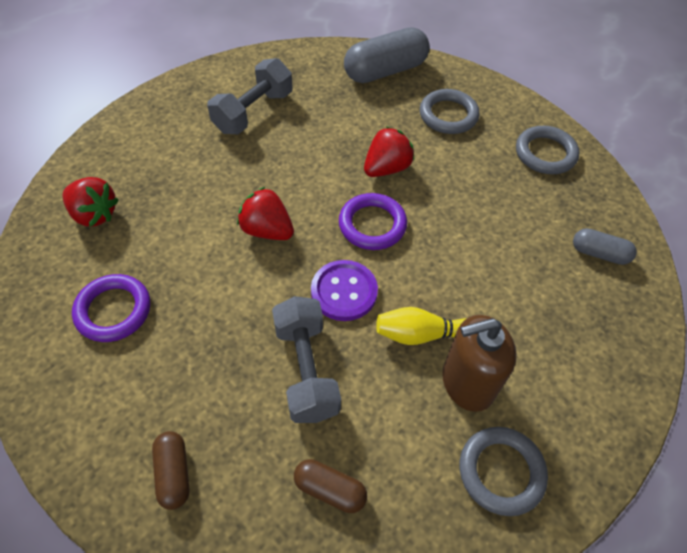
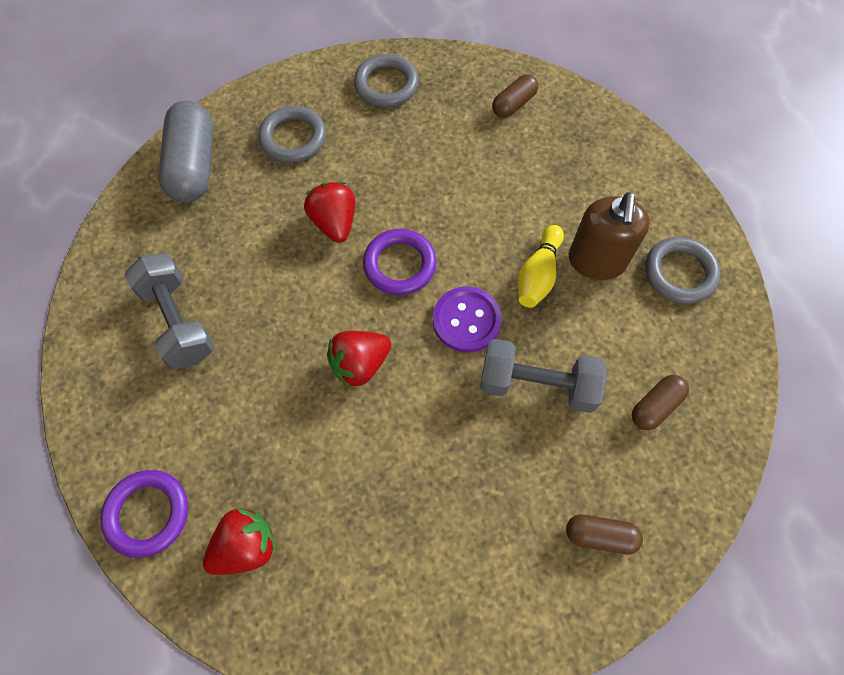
camera: 65 degrees left, 10 degrees up
purple ring [72,274,150,342] -> purple ring moved to [100,470,188,558]
grey capsule [573,228,637,265] -> brown capsule [492,74,538,118]

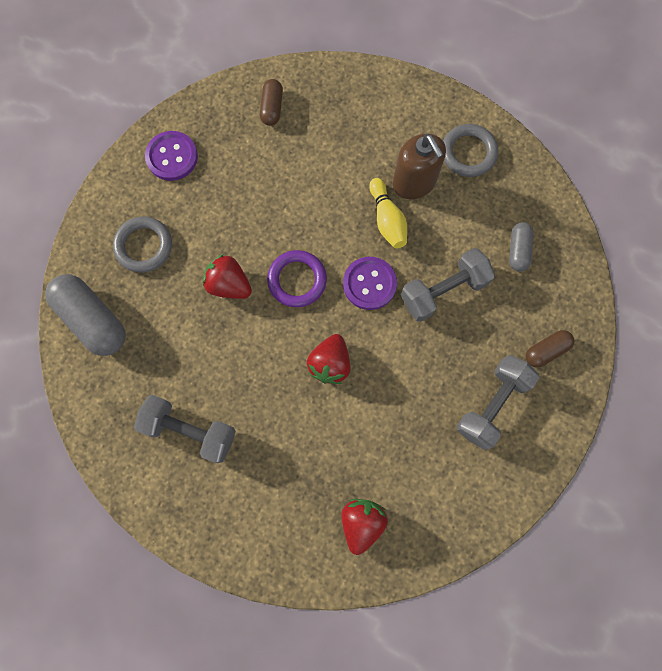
camera: 40 degrees left, 10 degrees up
purple ring [100,470,188,558] -> none
grey ring [354,54,419,107] -> purple button [145,131,198,181]
brown capsule [632,375,689,430] -> grey capsule [509,222,534,272]
none -> grey dumbbell [457,355,539,450]

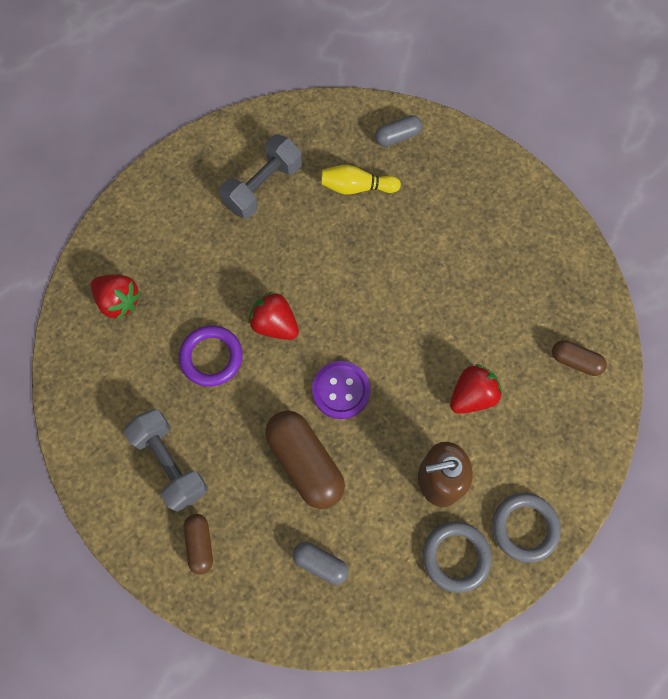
camera: 110 degrees right, 5 degrees down
grey capsule [45,274,126,356] -> grey capsule [375,115,422,147], size x0.54
grey ring [113,216,172,273] -> grey ring moved to [492,493,561,563]
purple button [145,131,198,181] -> none
red strawberry [203,254,252,299] -> red strawberry moved to [450,364,502,414]
purple ring [267,250,327,307] -> purple ring moved to [179,326,243,387]
yellow bowling pin [369,178,407,249] -> yellow bowling pin moved to [321,165,401,194]
grey dumbbell [401,248,495,322] -> brown capsule [265,411,345,509]

